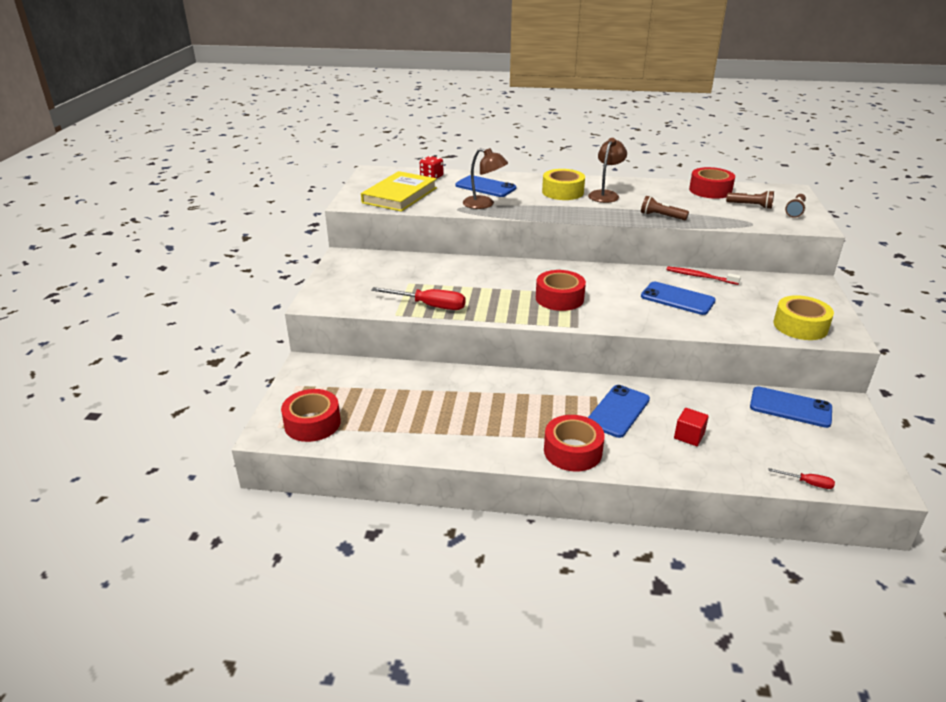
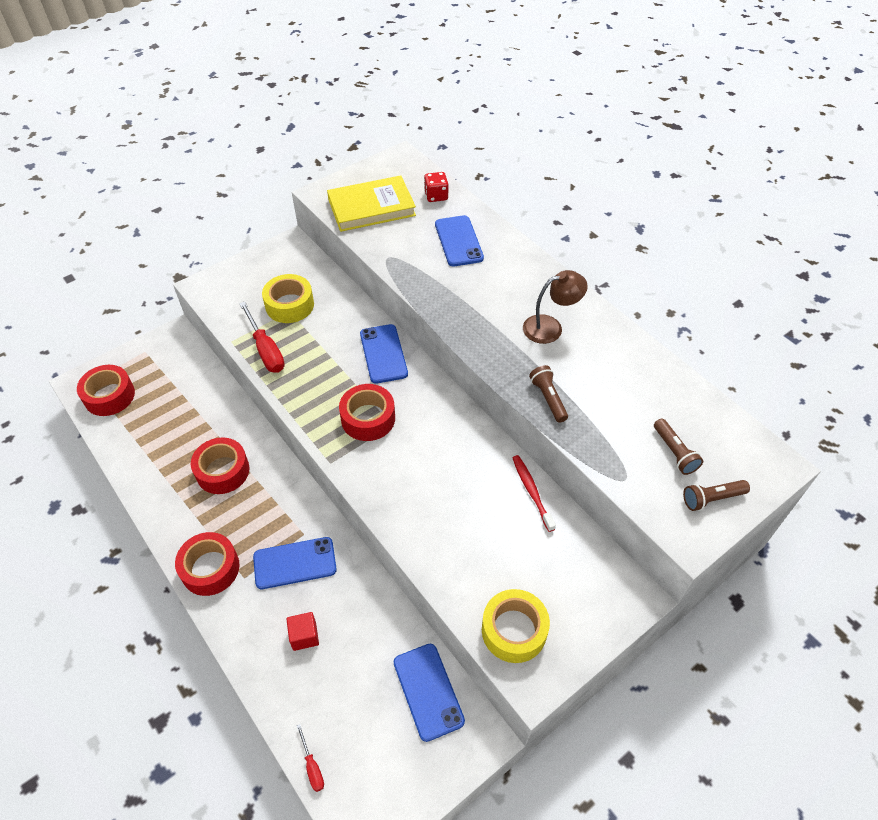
camera: 45 degrees right, 20 degrees up
brown lamp [463,148,508,209] -> none
yellow tape [542,169,585,200] -> yellow tape moved to [262,274,314,323]
blue phone [641,282,716,315] -> blue phone moved to [360,324,408,384]
red tape [689,167,735,199] -> red tape moved to [191,437,249,494]

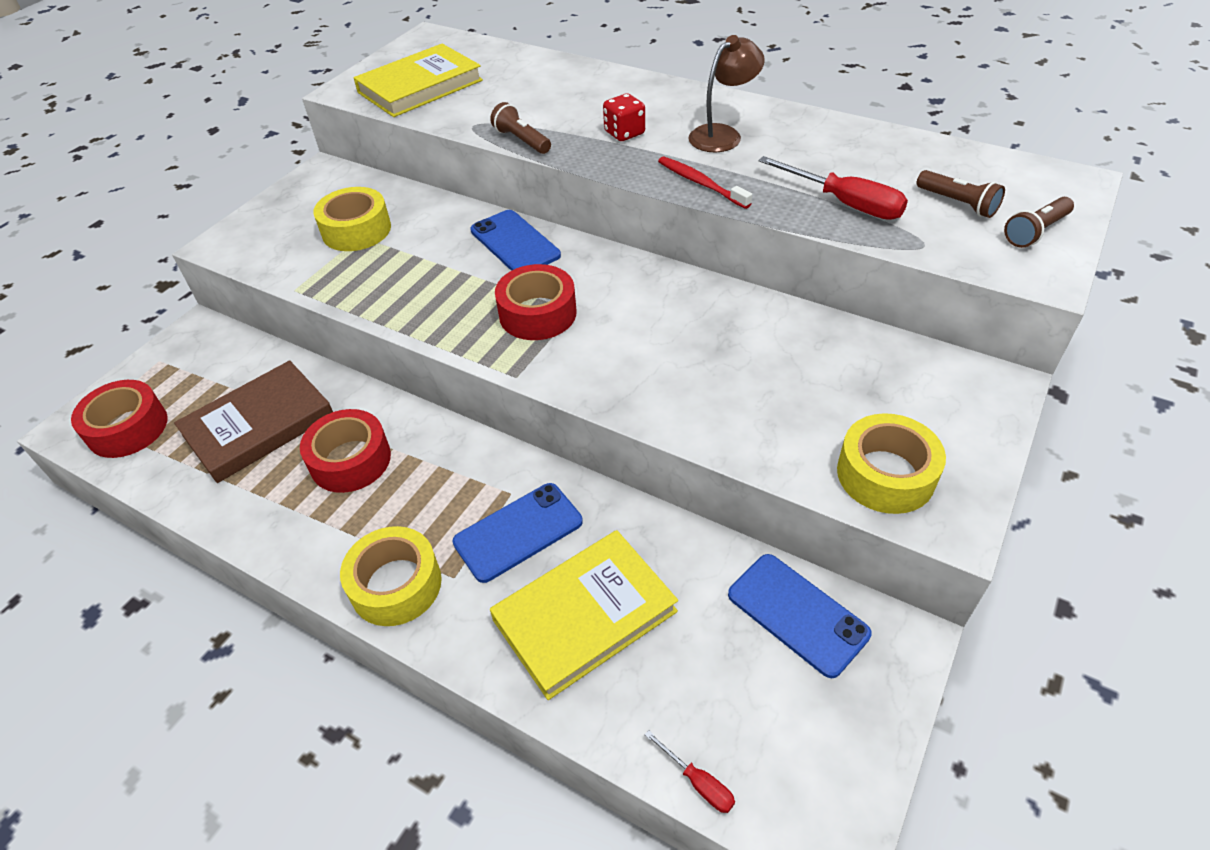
camera: 20 degrees left, 5 degrees down
red tape [175,532,240,596] -> yellow tape [340,526,442,626]
red screwdriver [239,302,285,373] -> red screwdriver moved to [758,156,908,220]
red cube [286,612,319,651] -> yellow book [490,530,678,700]
red dice [424,172,448,202] -> red dice moved to [603,93,645,141]
blue phone [435,215,484,266] -> none
red toothbrush [512,455,556,532] -> red toothbrush moved to [658,157,752,209]
brown flashlight [529,365,568,423] -> brown flashlight moved to [490,102,551,154]
none -> brown book [174,360,333,483]

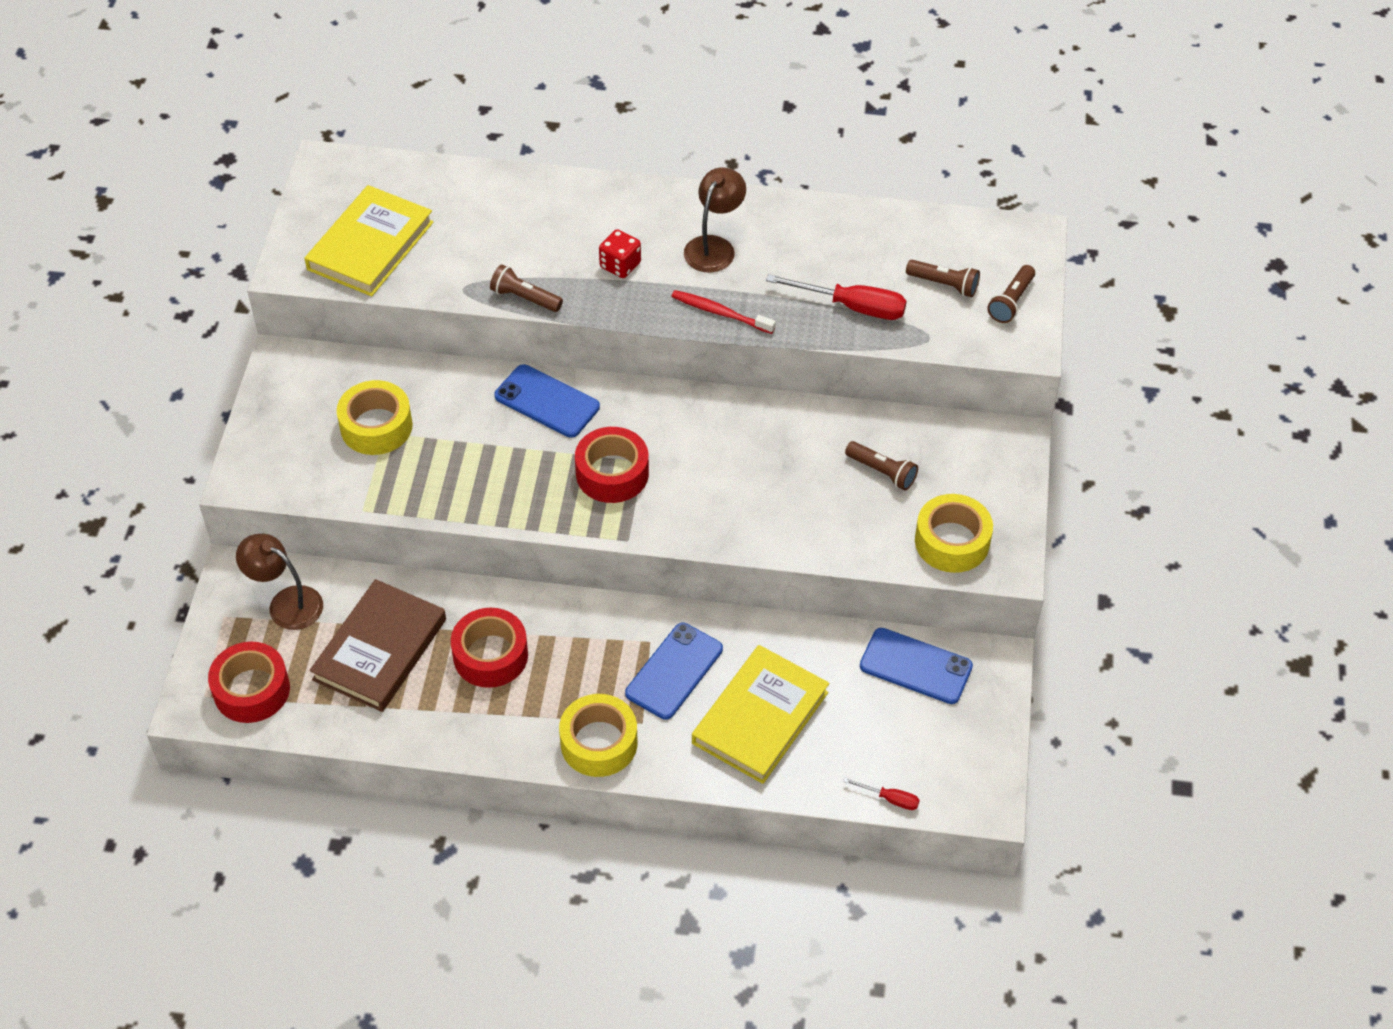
camera: 25 degrees left, 5 degrees up
none -> brown lamp [236,534,323,630]
none -> brown flashlight [845,441,918,491]

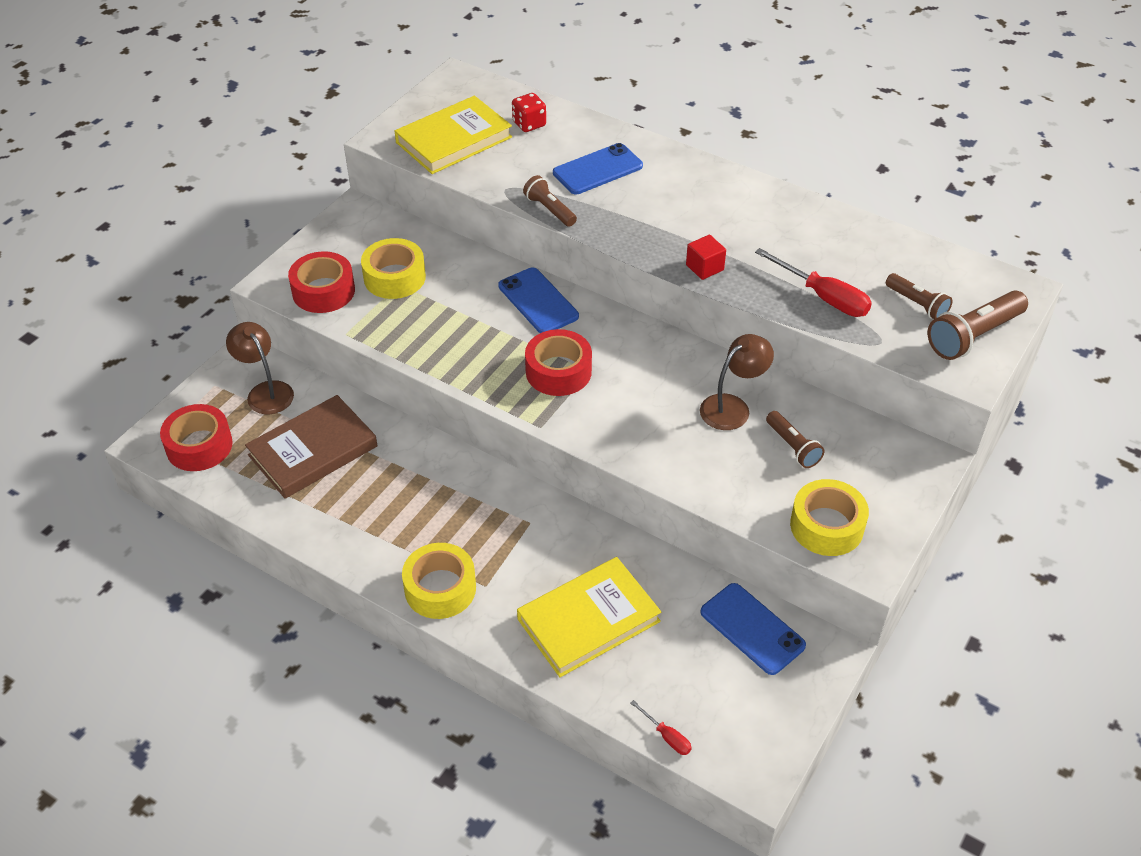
camera: 25 degrees right, 5 degrees down
red tape [451,608,528,688] -> red tape moved to [288,251,355,313]
red dice [599,229,641,278] -> red dice moved to [512,93,546,132]
blue phone [625,623,723,720] -> blue phone moved to [553,143,643,194]
red toothbrush [671,290,776,334] -> red cube [686,235,726,280]
brown lamp [684,168,746,273] -> brown lamp moved to [700,334,774,430]
brown flashlight [987,265,1035,323] -> brown flashlight [928,291,1028,360], size x1.62

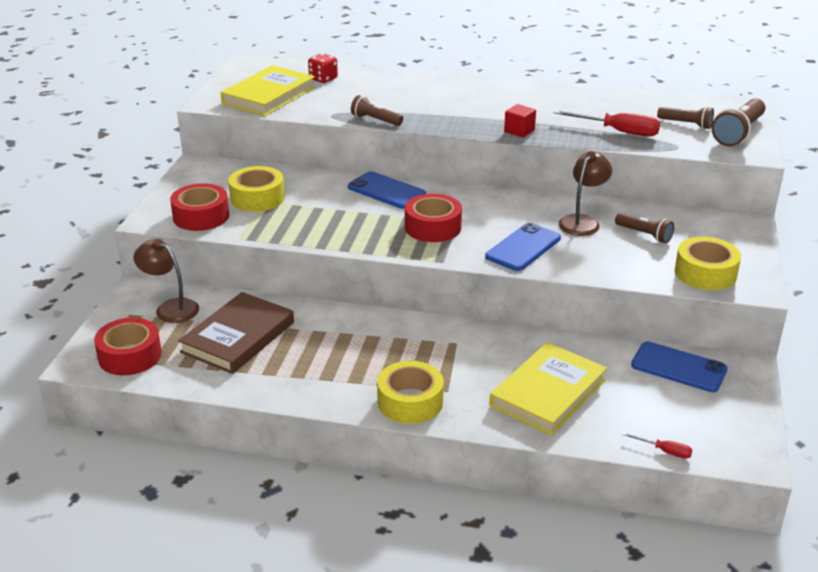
camera: 20 degrees left, 15 degrees down
blue phone [553,143,643,194] -> blue phone moved to [485,223,561,271]

